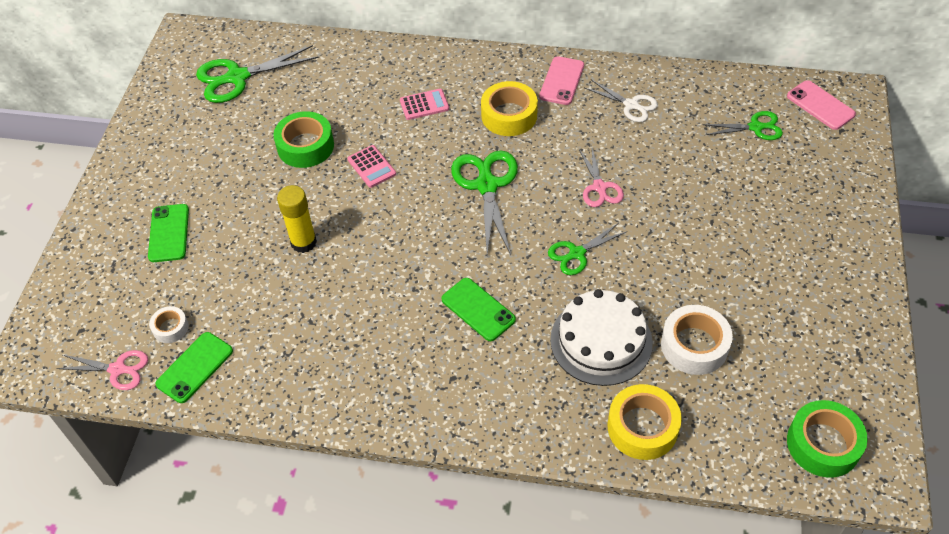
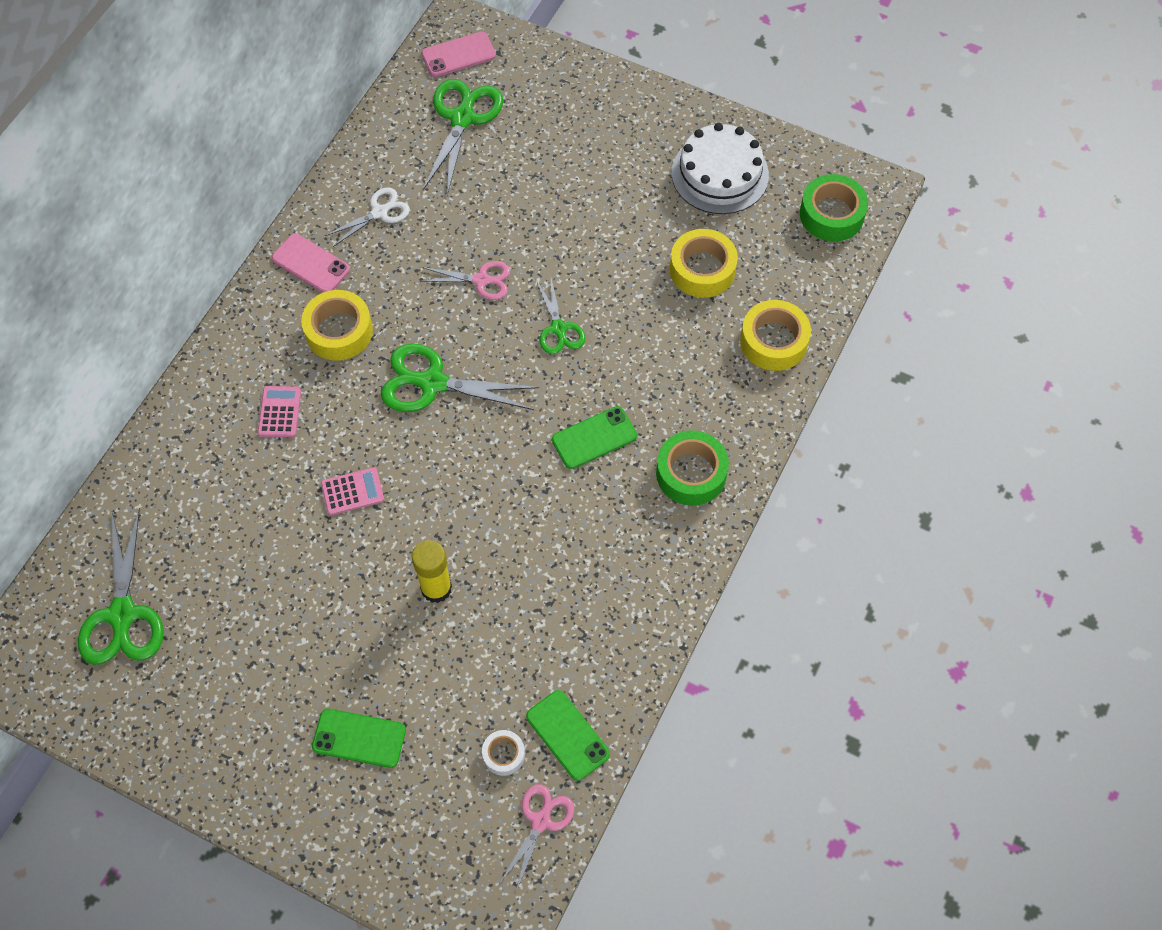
camera: 75 degrees left, 10 degrees up
green tape [273,111,334,168] -> green tape moved to [656,430,729,506]
white cake [550,289,653,386] -> white cake moved to [671,123,769,214]
white tape [661,305,733,375] -> yellow tape [670,229,738,298]
green scissors [702,111,783,140] -> green scissors [423,79,503,195], size x1.66

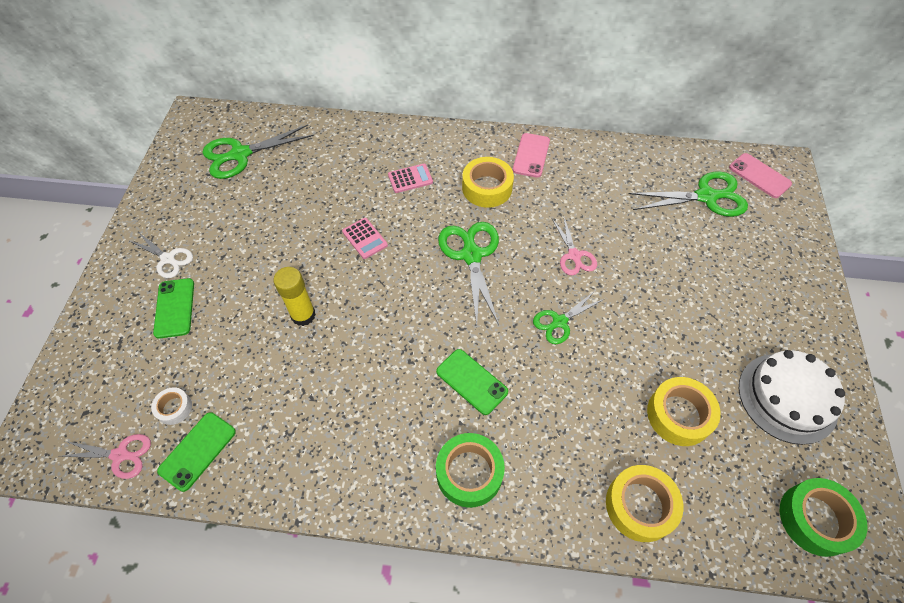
camera: 70 degrees right, 5 degrees down
white scissors [325,187,410,247] -> white scissors moved to [128,232,193,278]

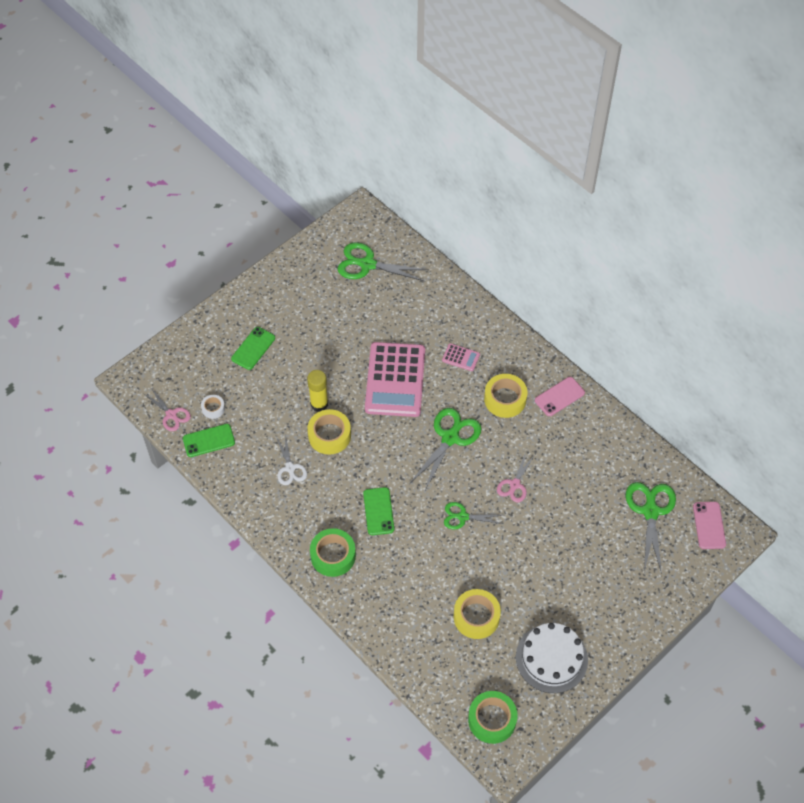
camera: 40 degrees right, 0 degrees up
white scissors [128,232,193,278] -> white scissors moved to [276,434,307,485]
pink calculator [342,218,388,259] -> pink calculator [365,342,425,417], size x2.43
yellow tape [606,465,683,542] -> yellow tape moved to [307,409,351,455]
green scissors [628,172,748,217] -> green scissors turned 120 degrees counterclockwise [626,482,676,574]

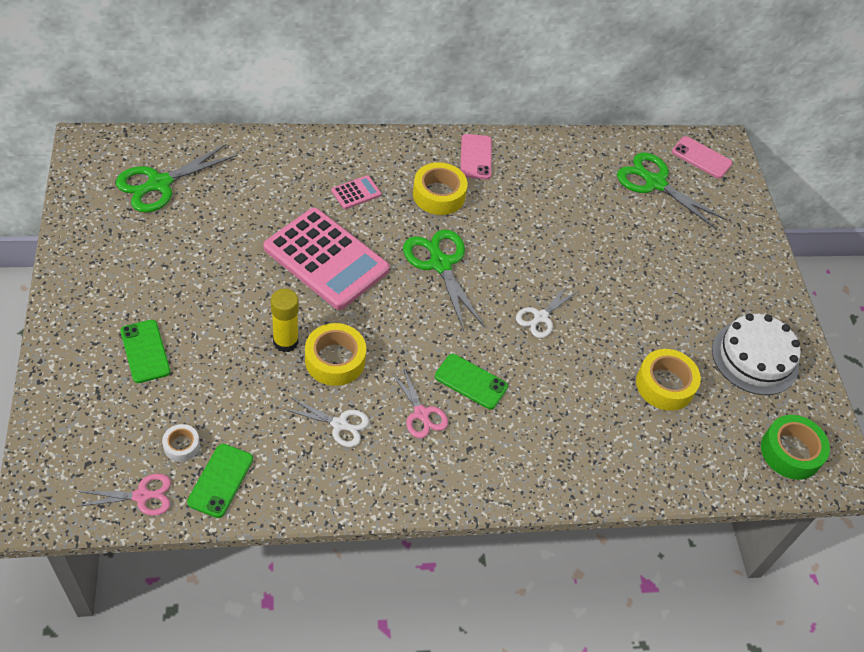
camera: 60 degrees left, 5 degrees down
green tape [310,528,356,577] -> none
green scissors [444,502,503,529] -> white scissors [516,285,578,338]
pink scissors [497,452,535,502] -> pink scissors moved to [391,366,448,438]

